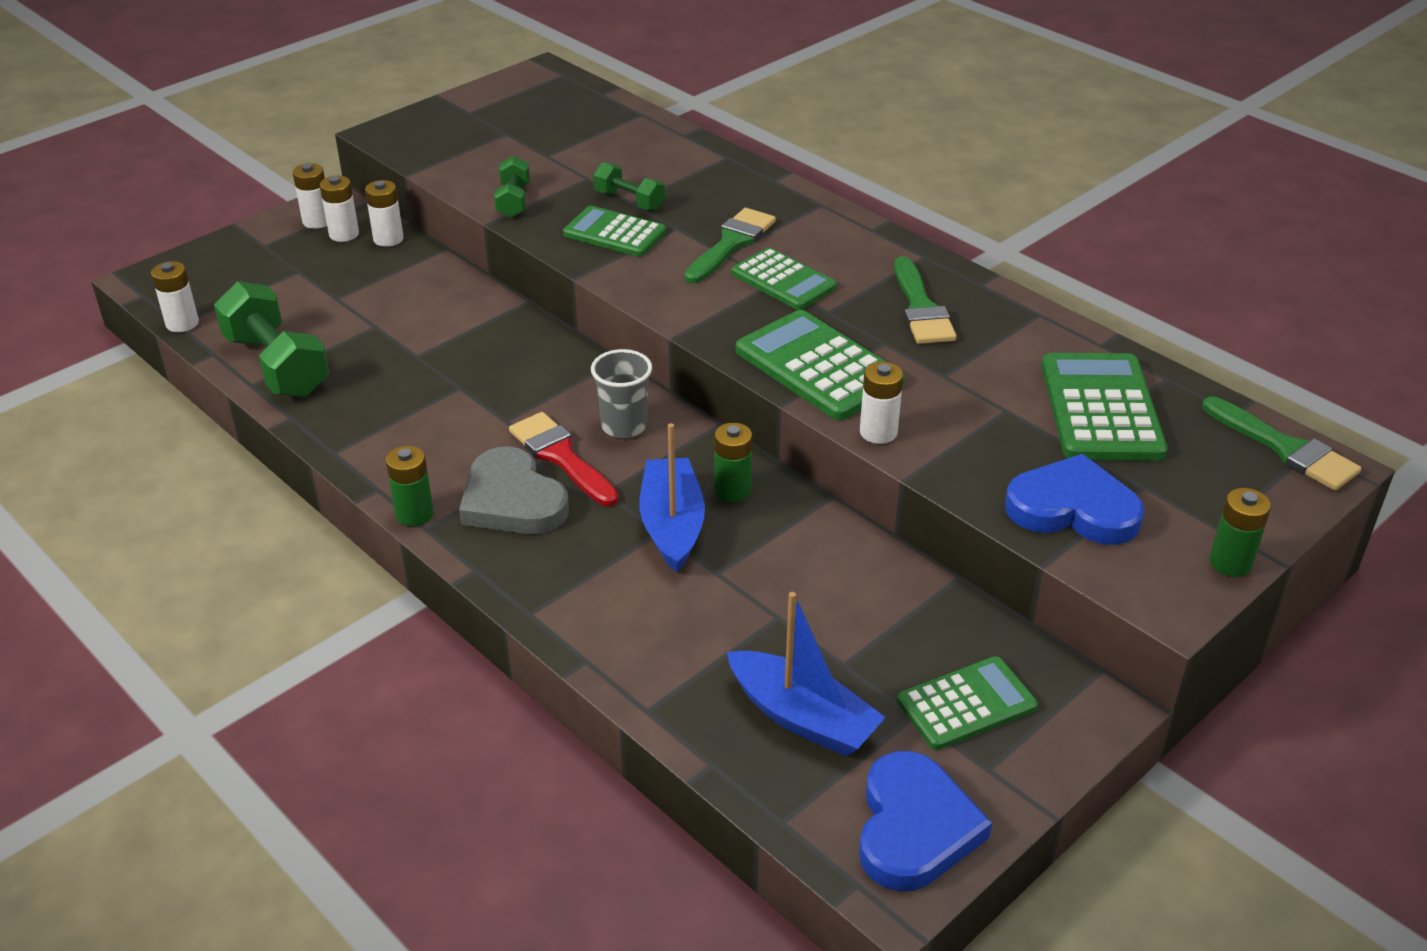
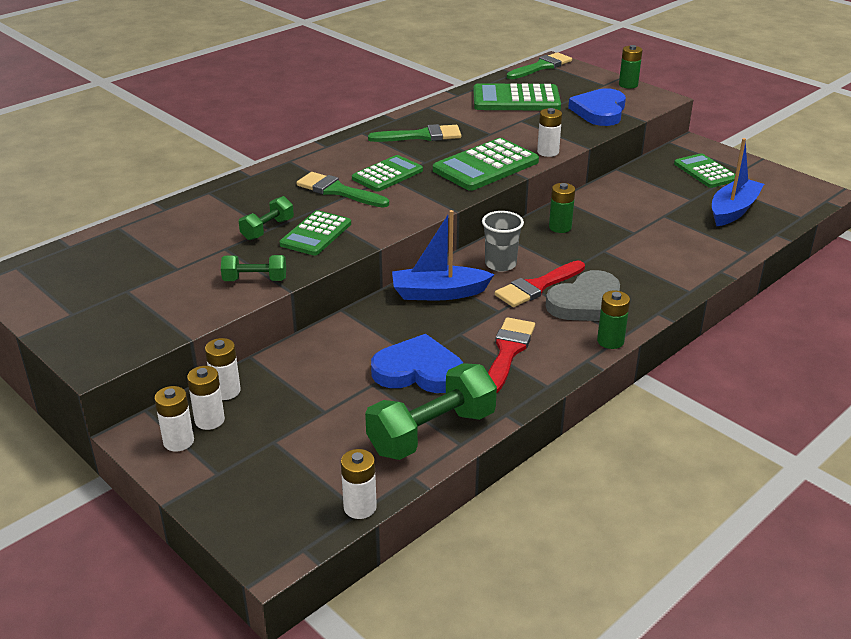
camera: 90 degrees left, 5 degrees down
blue boat [640,423,705,572] -> blue boat moved to [392,210,495,300]
blue heart [859,751,992,891] -> blue heart moved to [371,334,463,393]
none -> red brush [488,317,535,393]

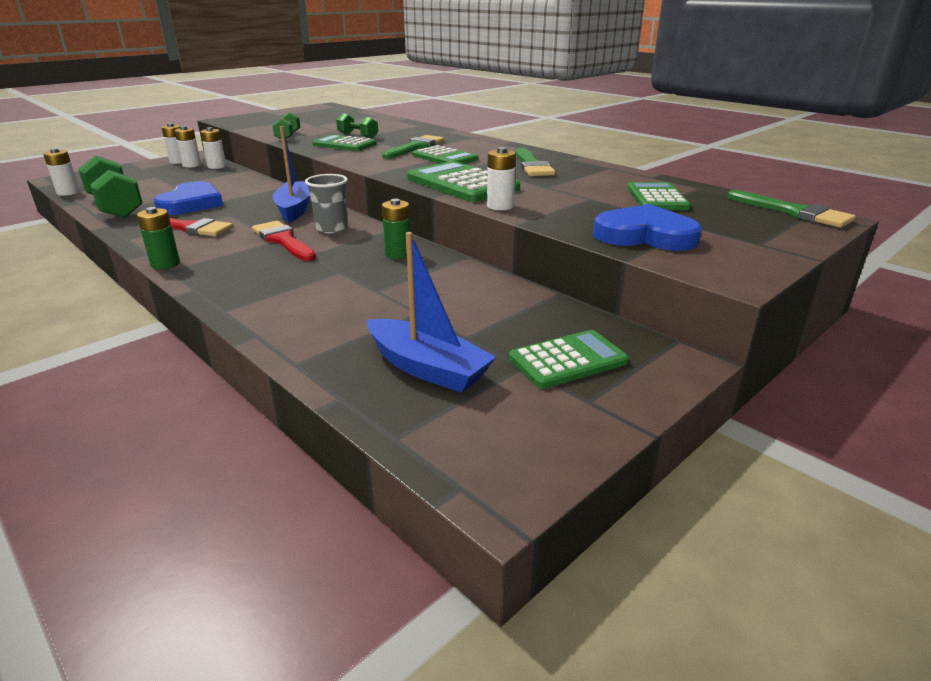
camera: 90 degrees right, 5 degrees down
green calculator [473,83,561,110] -> green calculator [627,182,691,210], size x0.66
grey heart [545,270,620,321] -> none
green battery [619,45,643,89] -> none

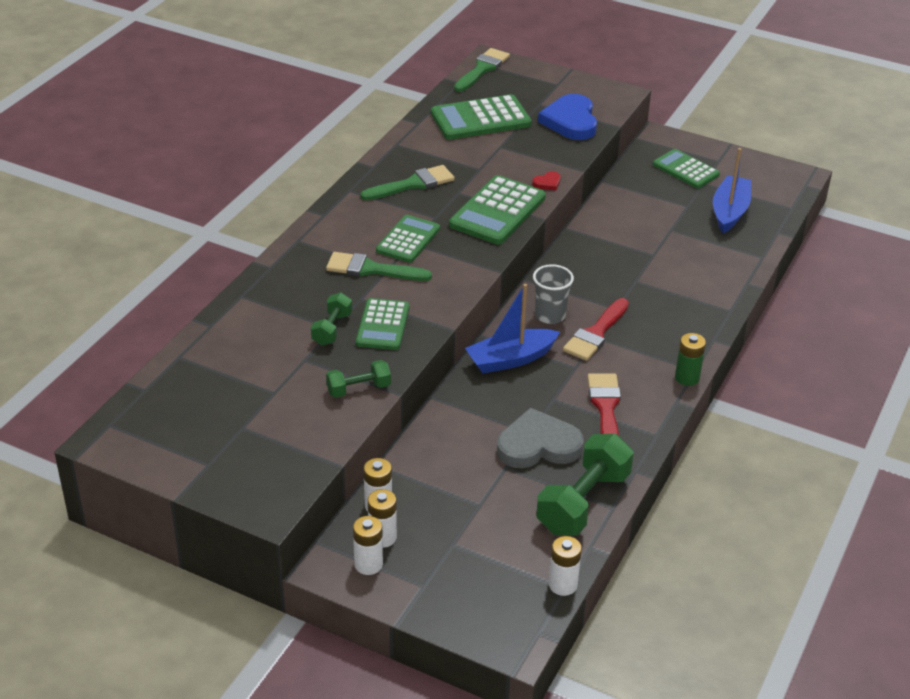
camera: 110 degrees left, 10 degrees up
blue heart [154,181,223,215] -> grey heart [497,408,584,468]
green battery [382,199,411,259] -> none
white battery [487,147,516,210] -> red heart [532,171,561,190]
green calculator [627,182,691,210] -> green calculator [431,94,532,140], size x1.51

